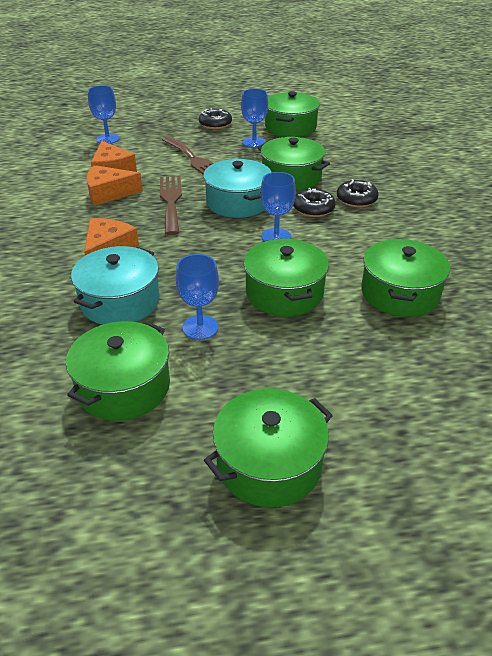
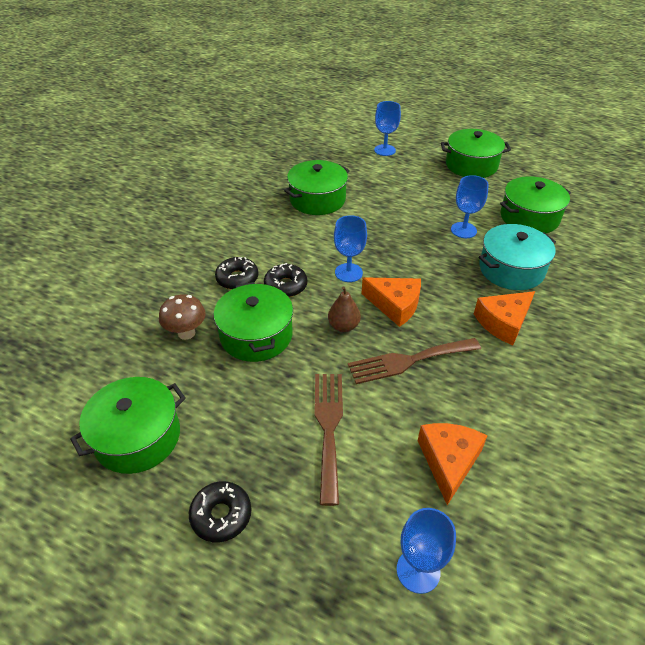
camera: 145 degrees left, 5 degrees up
orange cheese [86,165,143,206] -> orange cheese moved to [361,277,421,327]
brown fork [160,176,182,235] -> brown fork turned 45 degrees clockwise [348,338,481,384]
turquoise pot [203,159,272,218] -> brown pear [328,286,361,332]
blue goblet [241,89,268,148] -> blue goblet moved to [374,101,401,156]
green pot [244,238,329,316] -> none
none -> brown mushroom [159,294,206,340]

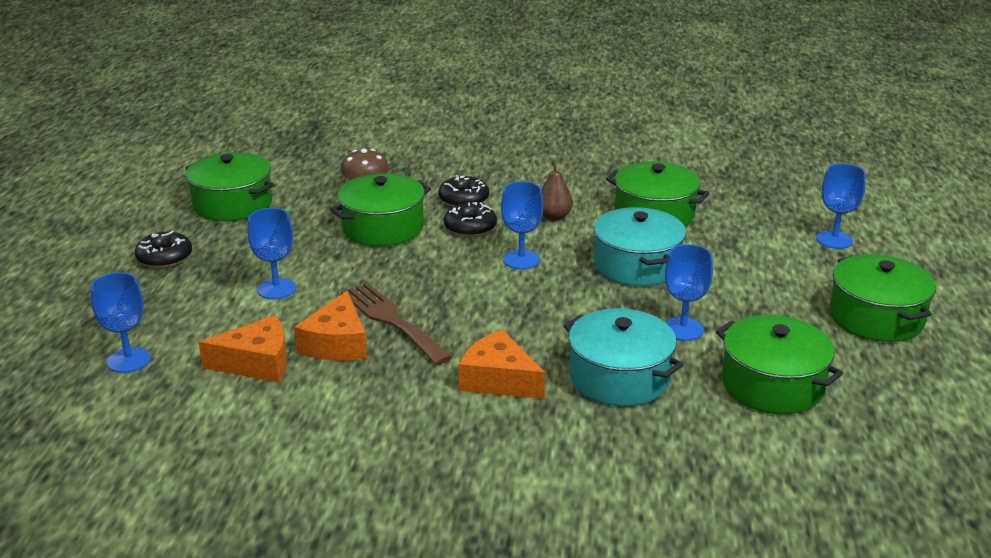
camera: 70 degrees right, 15 degrees down
brown fork [315,374,343,506] -> blue goblet [248,208,296,299]
brown pear [328,286,361,332] -> brown pear moved to [542,161,573,221]
orange cheese [361,277,421,327] -> orange cheese moved to [294,291,367,361]
none -> turquoise pot [594,207,686,286]

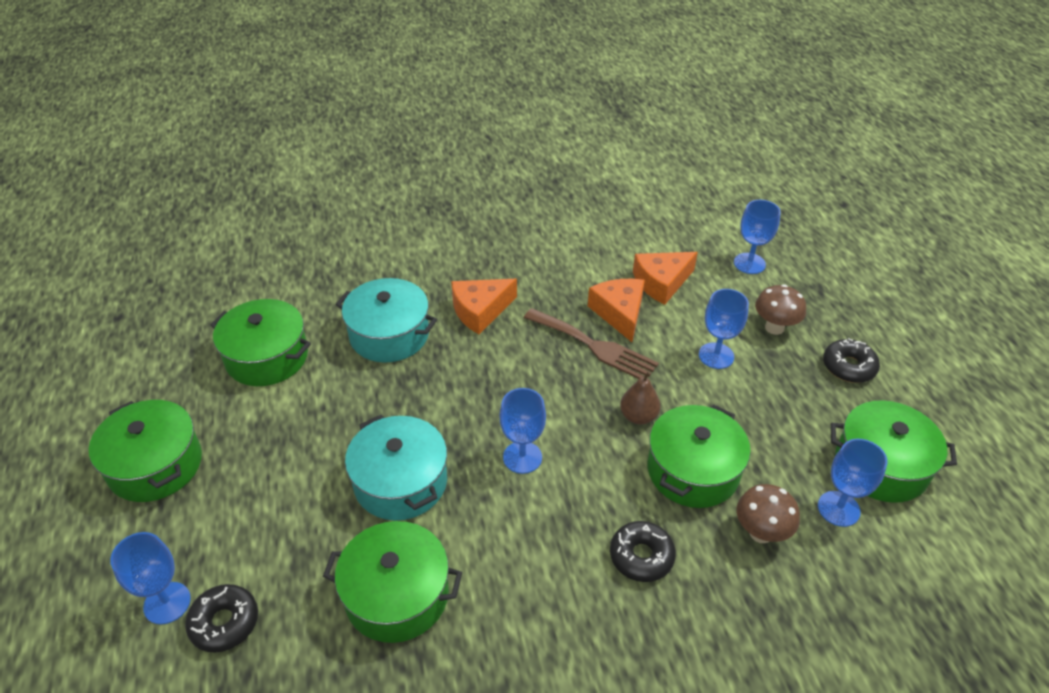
camera: 160 degrees right, 15 degrees up
black donut [444,202,497,237] -> black donut moved to [185,584,258,653]
orange cheese [459,330,545,399] -> orange cheese turned 135 degrees clockwise [451,279,517,334]
brown pear [542,161,573,221] -> brown pear moved to [620,371,661,425]
blue goblet [665,244,713,341] -> blue goblet moved to [818,439,887,527]
none -> brown mushroom [755,284,806,335]

